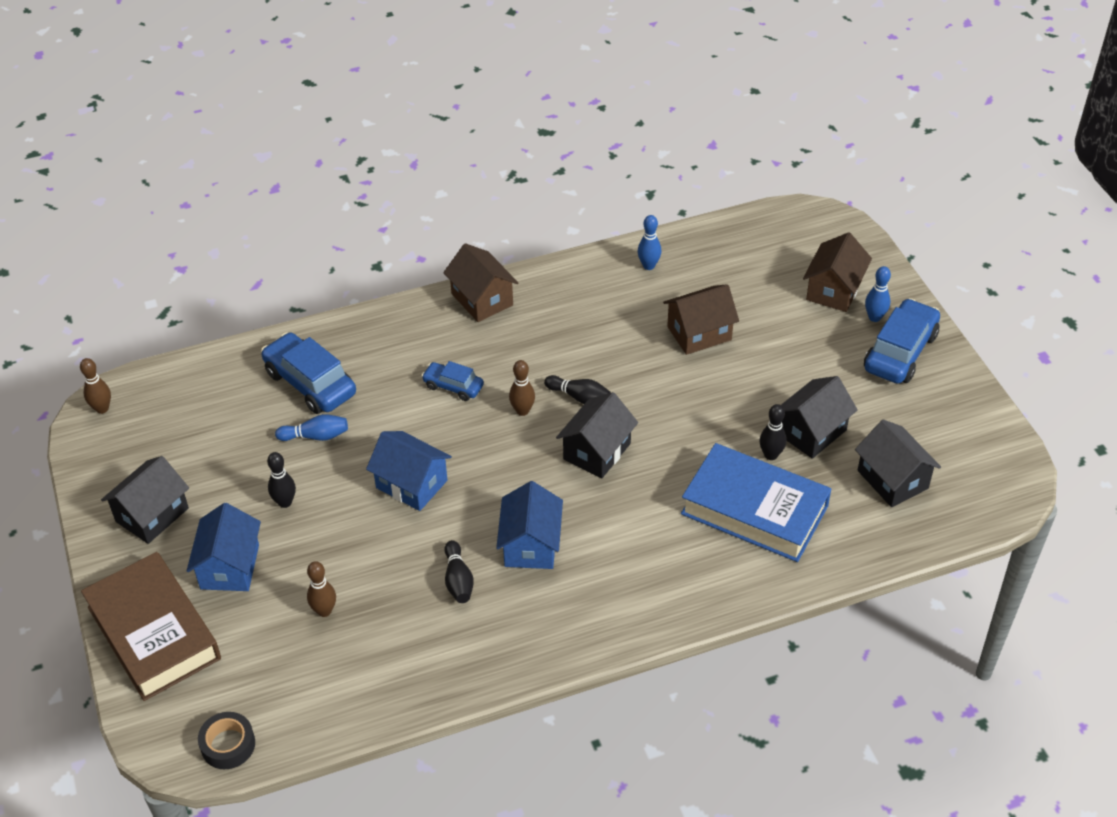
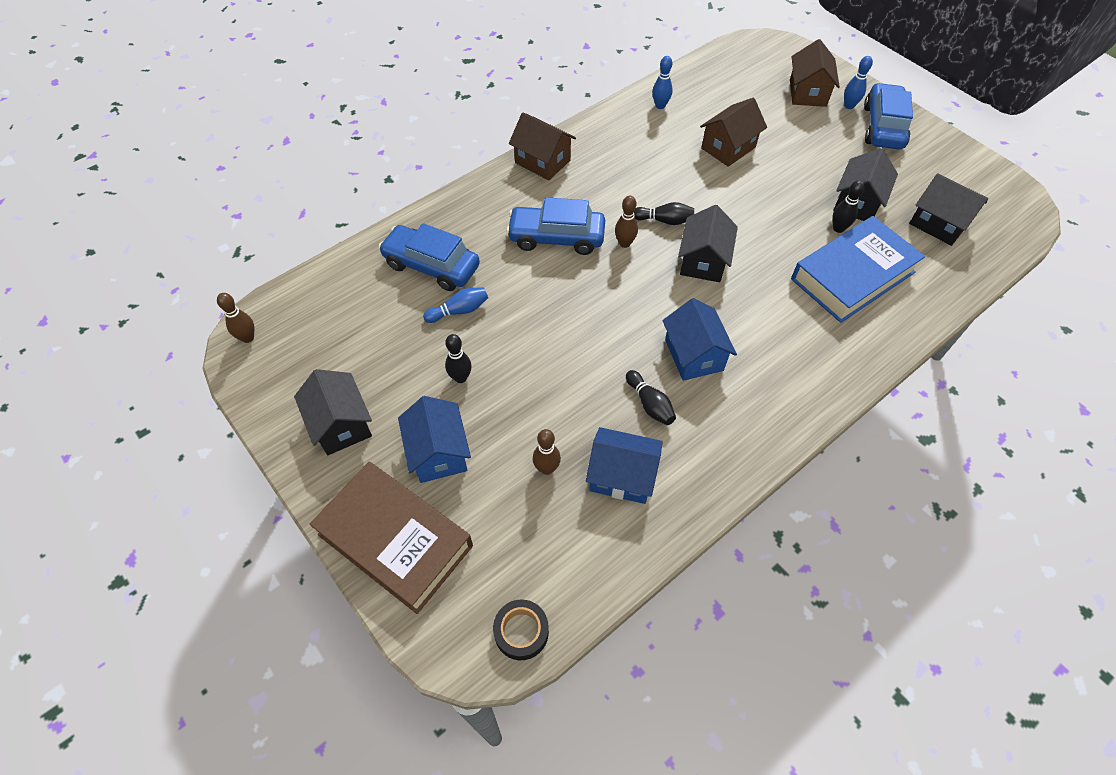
camera: 20 degrees left, 10 degrees up
black house [101,456,189,544] -> black house turned 45 degrees counterclockwise [294,369,372,455]
blue house [366,431,452,511] -> blue house moved to [586,427,663,504]
blue car [421,361,484,401] -> blue car [506,197,605,255], size x1.78
blue book [681,443,831,562] -> blue book turned 45 degrees counterclockwise [791,216,925,323]

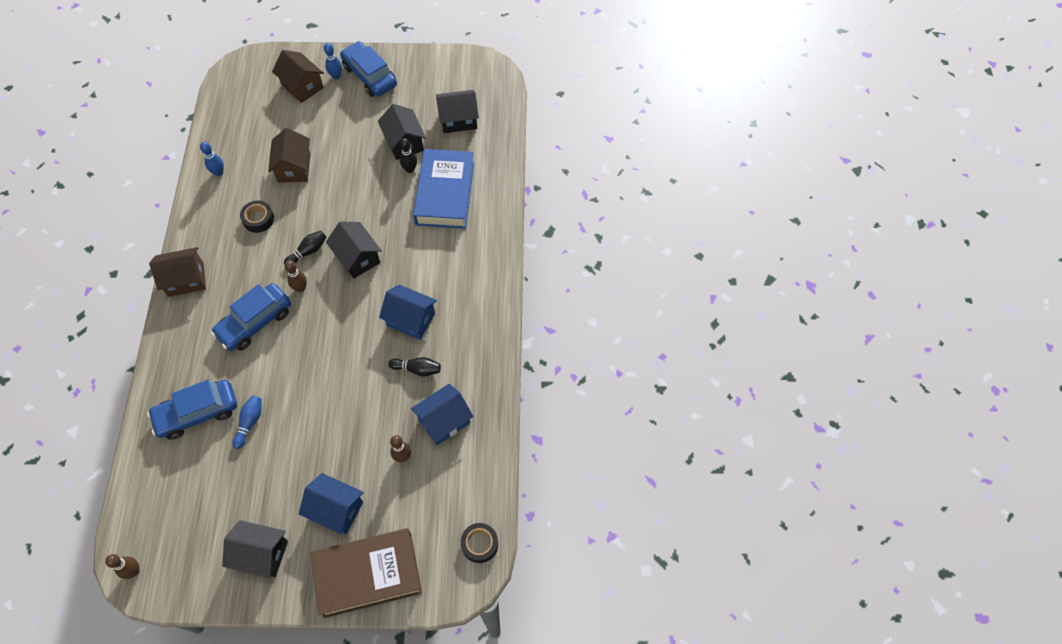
camera: 50 degrees left, 5 degrees up
black bowling pin [445,334,472,383] -> none
none -> black tape [240,200,274,233]

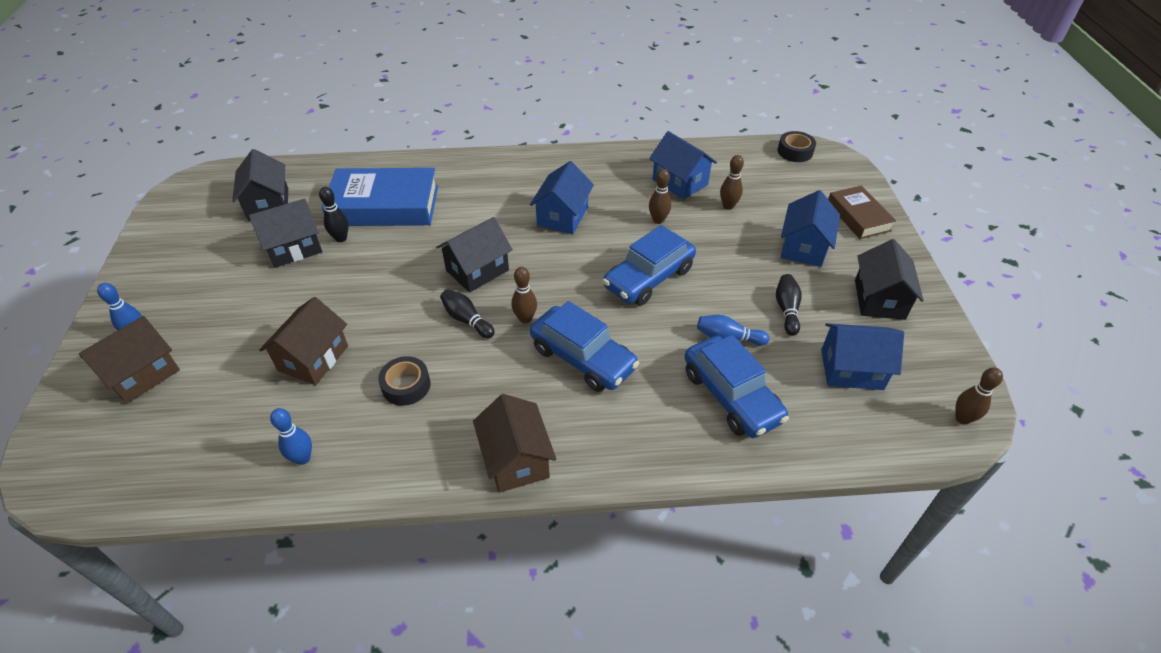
camera: 95 degrees left, 15 degrees down
brown house [268,128,310,183] -> brown house turned 60 degrees counterclockwise [259,297,348,385]
brown book [310,528,422,618] -> brown book [828,185,896,239], size x0.58
blue car [340,41,397,97] -> blue car moved to [603,225,696,306]
black bowling pin [388,357,441,376] -> black bowling pin moved to [776,274,802,336]
none -> brown bowling pin [649,169,671,224]
none -> blue house [821,323,904,390]

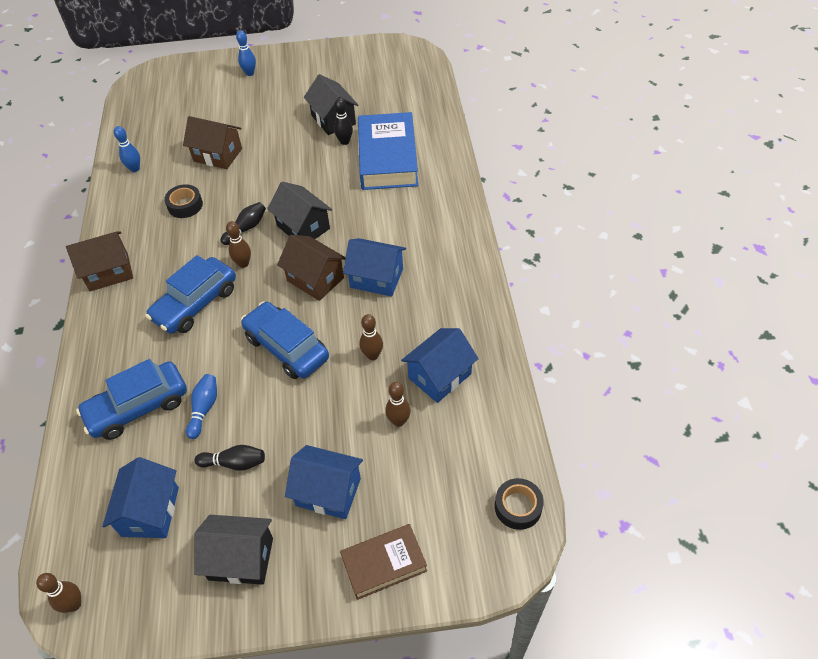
camera: 90 degrees right, 5 degrees up
brown house [79,316,180,404] -> brown house moved to [277,235,346,301]
black house [232,149,288,221] -> none

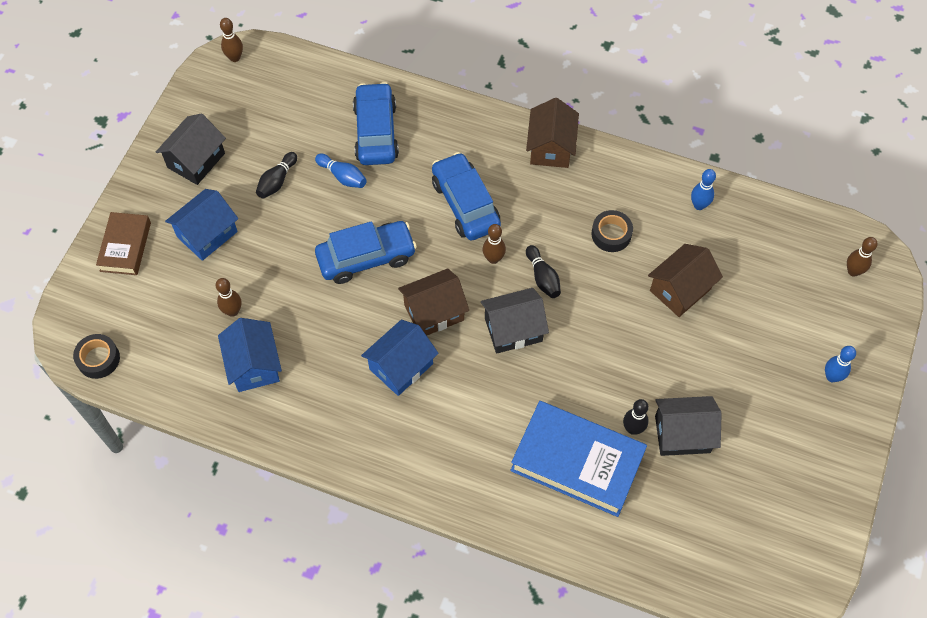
camera: 115 degrees right, 10 degrees up
blue house [102,457,179,538] -> none
brown bowling pin [360,314,383,360] -> brown bowling pin moved to [847,237,877,277]

